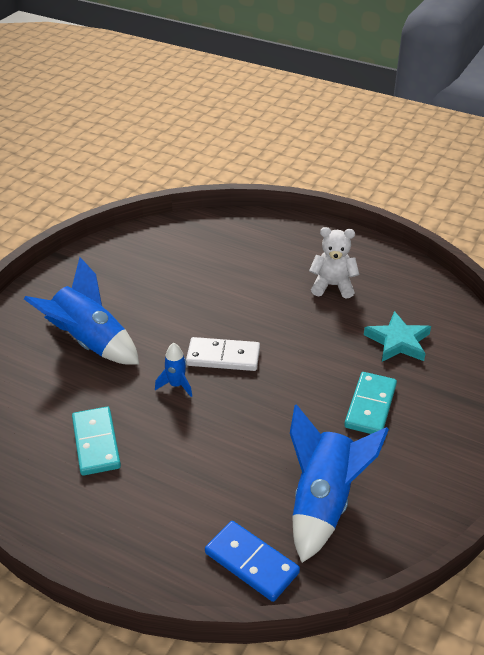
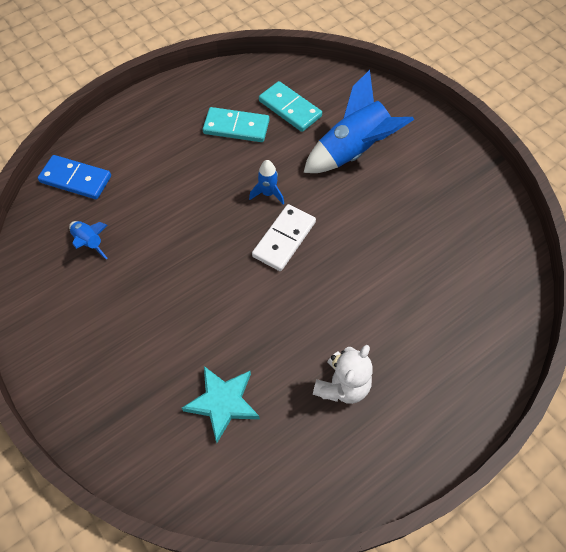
camera: 115 degrees right, 20 degrees up
blue domino [205,521,300,602] -> blue domino turned 45 degrees clockwise [38,155,111,199]
blue rocket [290,404,389,563] -> blue rocket [69,221,108,259], size x0.47
turquoise domino [344,372,397,434] -> turquoise domino moved to [259,81,322,132]

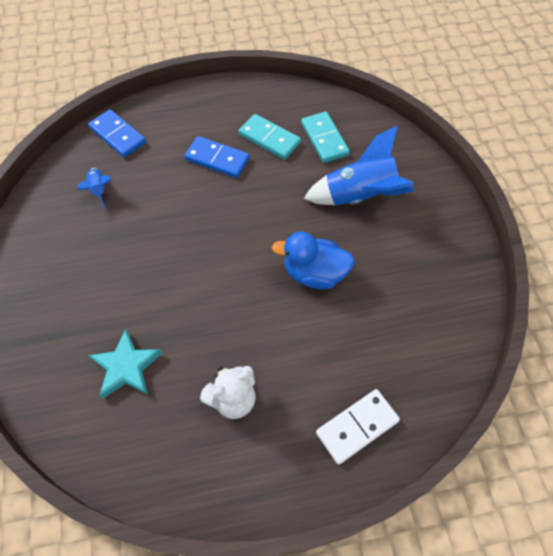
camera: 25 degrees right, 0 degrees up
blue rocket [249,160,284,205] -> none
white domino [252,204,316,271] -> white domino moved to [316,389,400,465]
none -> blue domino [184,136,250,178]
none -> blue duck [272,232,355,289]

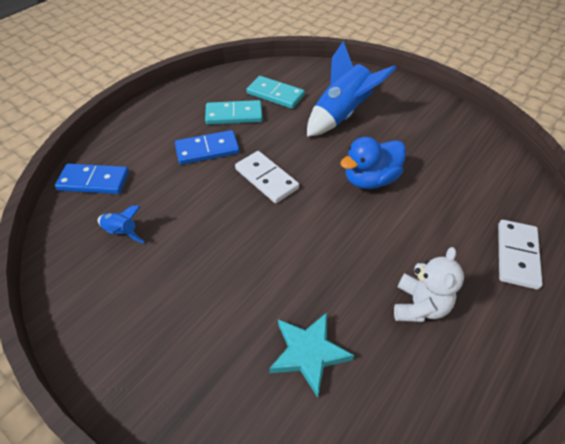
camera: 40 degrees left, 10 degrees down
none -> white domino [235,151,299,203]

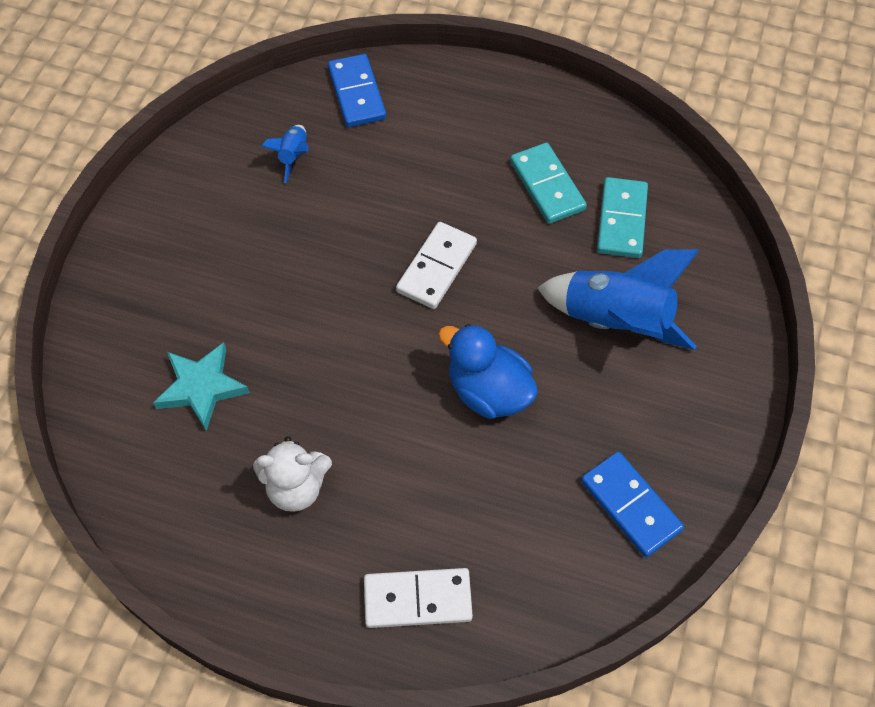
camera: 70 degrees right, 10 degrees up
blue domino [175,130,240,165] -> blue domino moved to [581,451,684,557]

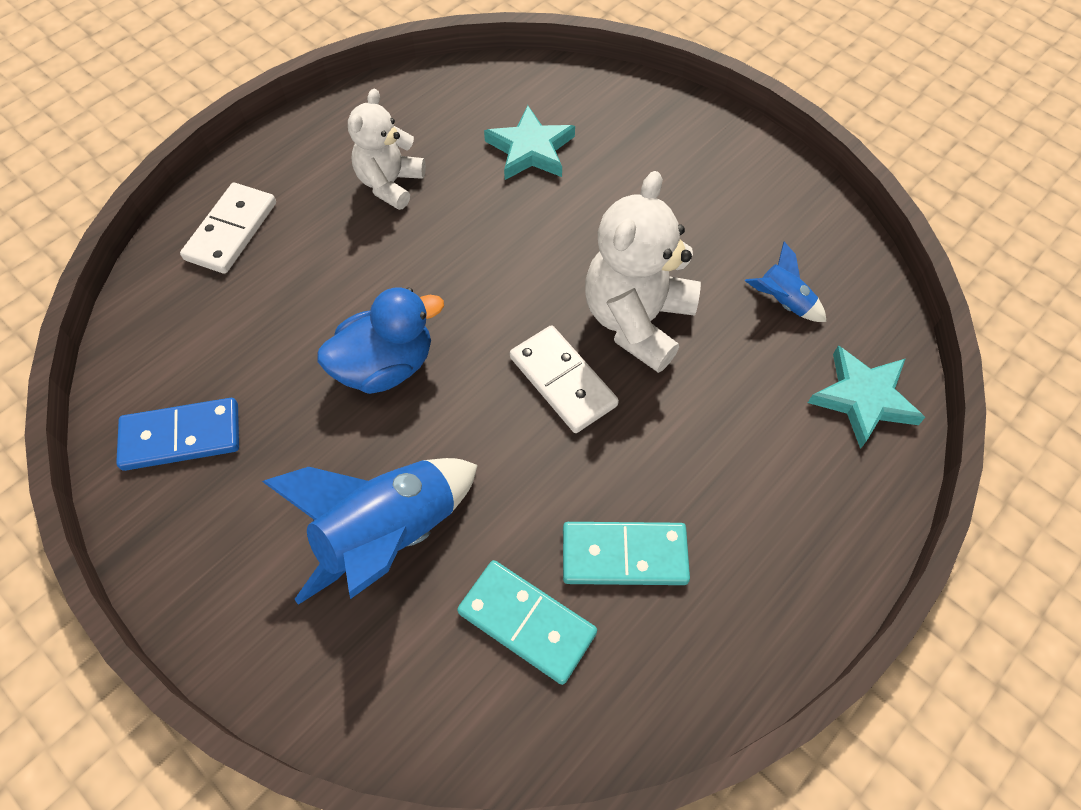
camera: 115 degrees right, 0 degrees up
blue domino [328,54,386,127] -> turquoise star [808,346,925,449]
none -> white teddy bear [585,171,701,373]

